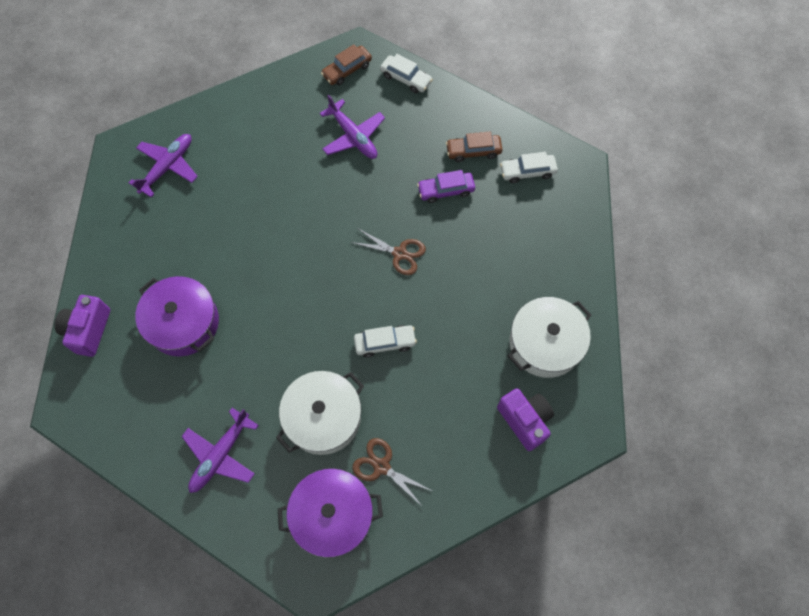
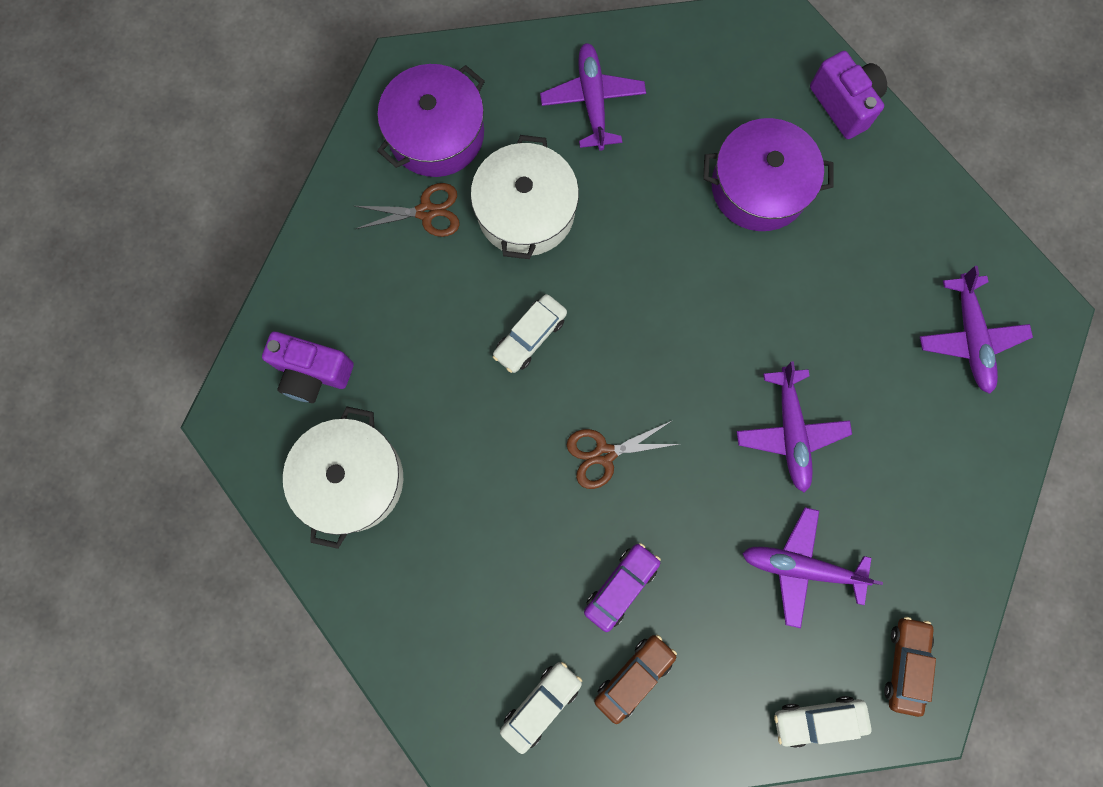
camera: 140 degrees right, 10 degrees up
none -> purple plane [737,361,852,492]

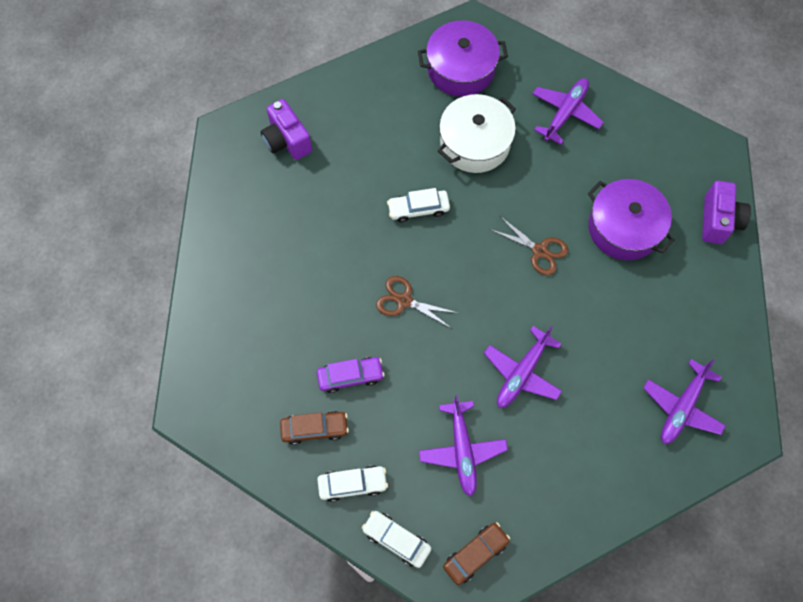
camera: 40 degrees right, 10 degrees down
white pot [283,407,403,549] -> none
brown scissors [355,183,460,237] -> brown scissors moved to [490,216,568,275]
white car [500,662,582,754] -> white car moved to [317,465,388,502]
purple plane [742,507,883,628] -> purple plane turned 150 degrees counterclockwise [419,395,508,497]

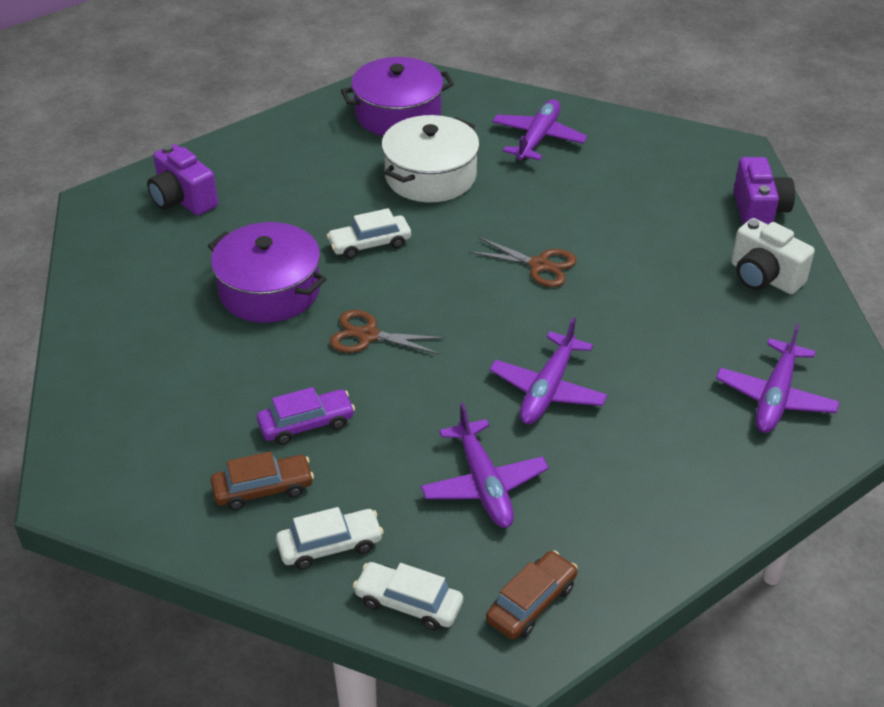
camera: 10 degrees left, 25 degrees down
purple pot [588,179,675,260] -> purple pot moved to [208,222,327,323]
none -> white camera [731,218,815,294]

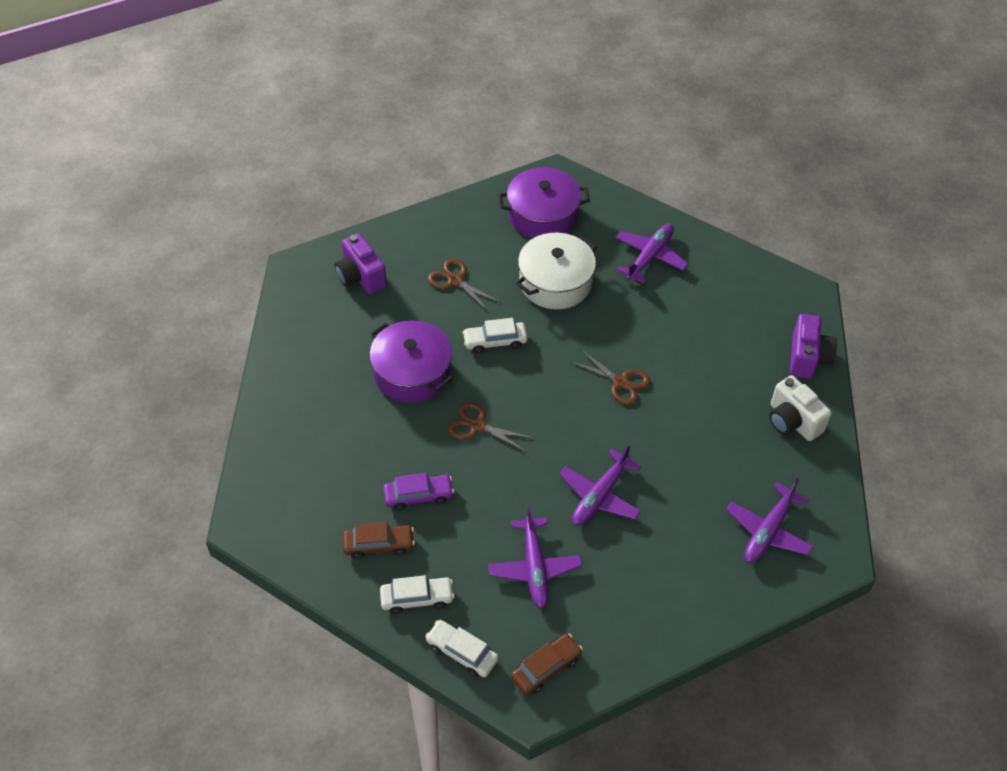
camera: 10 degrees right, 10 degrees up
none -> brown scissors [428,259,501,312]

